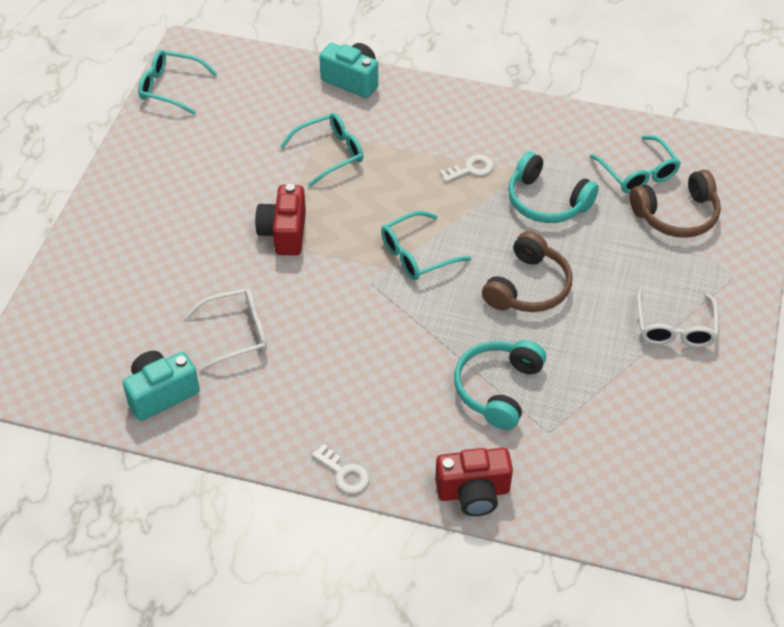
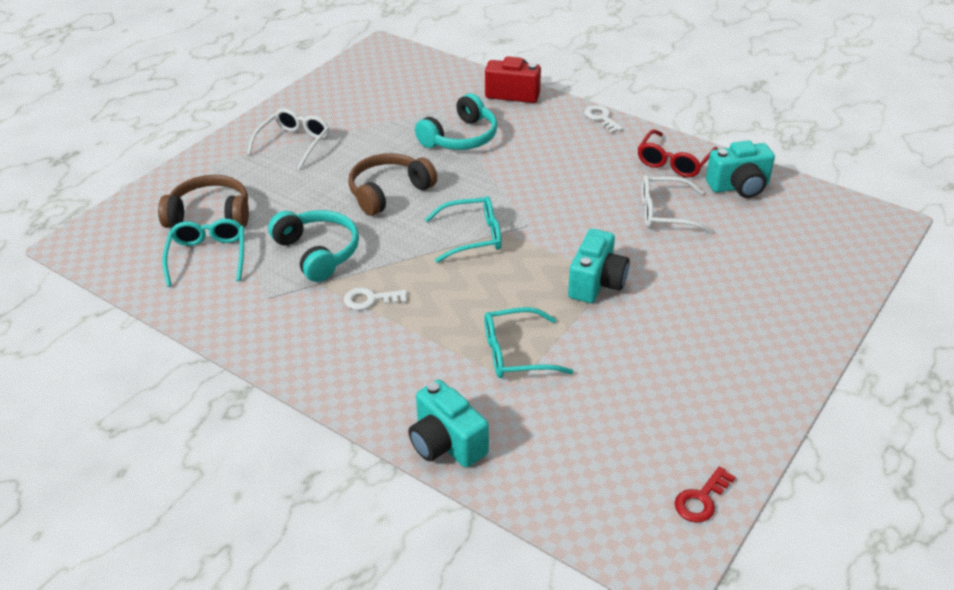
camera: 160 degrees left, 10 degrees down
turquoise glasses [138,50,217,115] -> red key [674,467,736,523]
red camera [255,184,306,256] -> turquoise camera [568,229,630,303]
none -> red glasses [638,129,718,177]

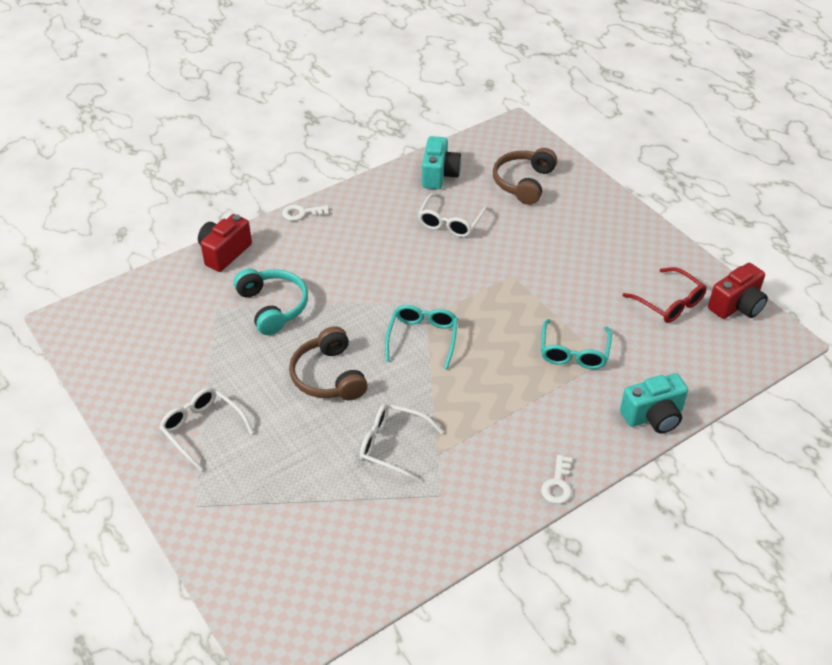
camera: 70 degrees left, 5 degrees up
brown headphones [158,175,249,228] -> brown headphones moved to [493,148,557,205]
turquoise glasses [162,219,244,287] -> none
turquoise headphones [268,210,359,282] -> white glasses [360,404,443,483]
white key [344,287,407,310] -> white key moved to [541,455,572,504]
turquoise camera [568,229,630,303] -> none
red glasses [638,129,718,177] -> red glasses moved to [622,267,707,323]
red key [674,467,736,523] -> red camera [708,263,768,319]

